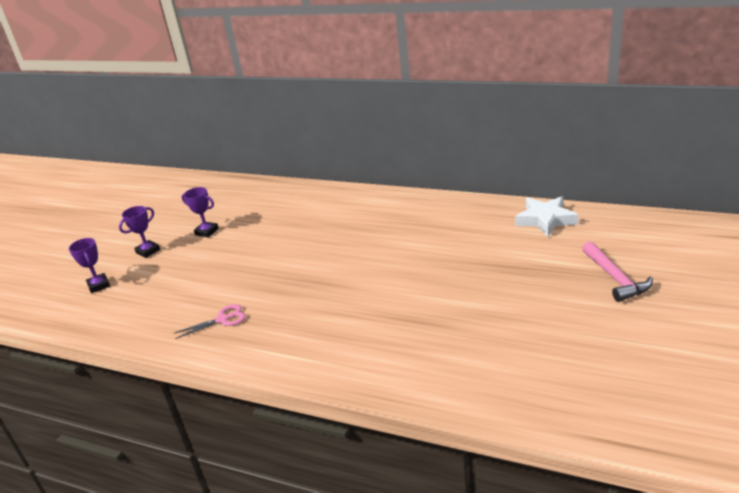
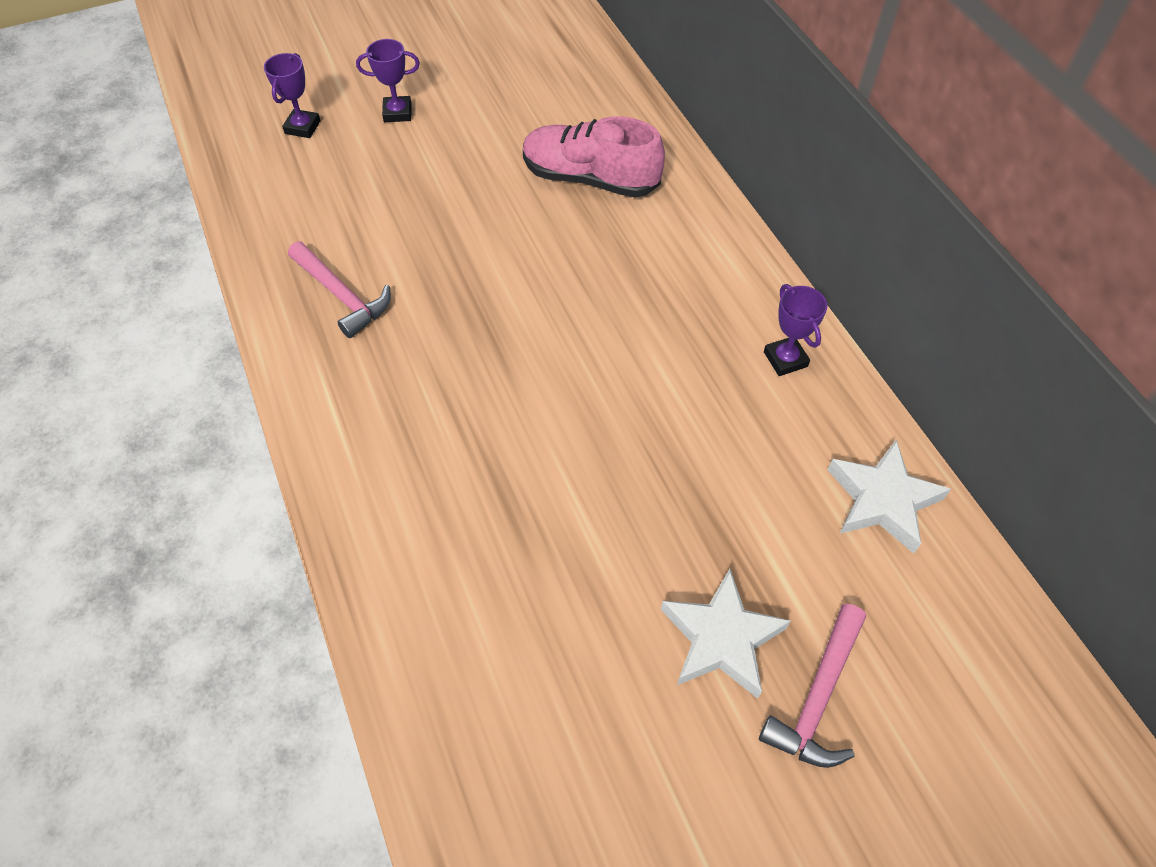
camera: 40 degrees right, 25 degrees up
pink scissors [175,304,246,339] -> pink hammer [288,242,391,338]
purple trophy [182,187,219,237] -> purple trophy moved to [764,284,827,376]
none -> pink shoe [523,116,665,198]
none -> white star [661,569,791,699]

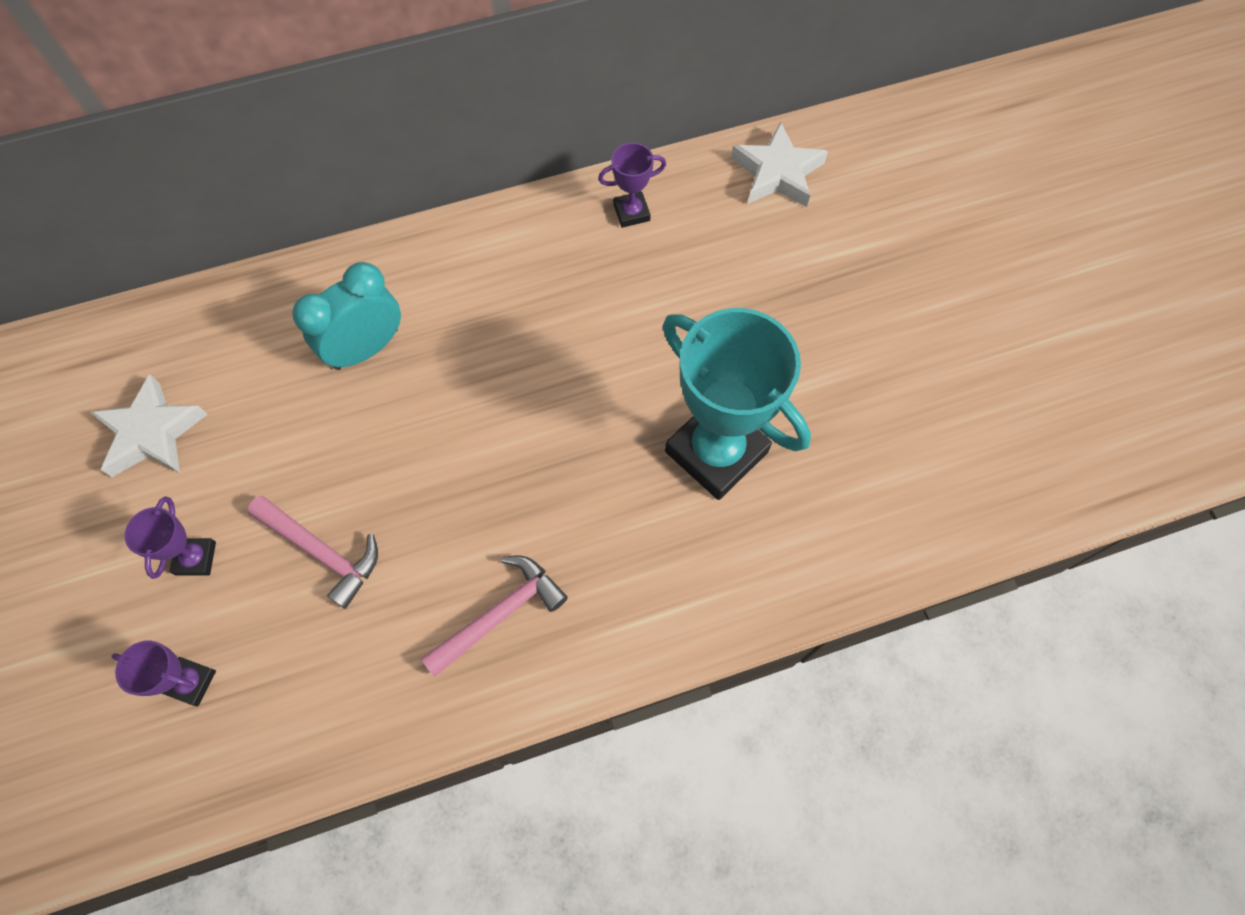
camera: 85 degrees left, 10 degrees up
pink shoe [523,116,665,198] -> turquoise clock [292,262,401,370]
white star [661,569,791,699] -> white star moved to [90,374,208,477]
pink hammer [759,604,866,768] -> pink hammer moved to [247,496,378,609]
none -> turquoise trophy [663,308,811,500]

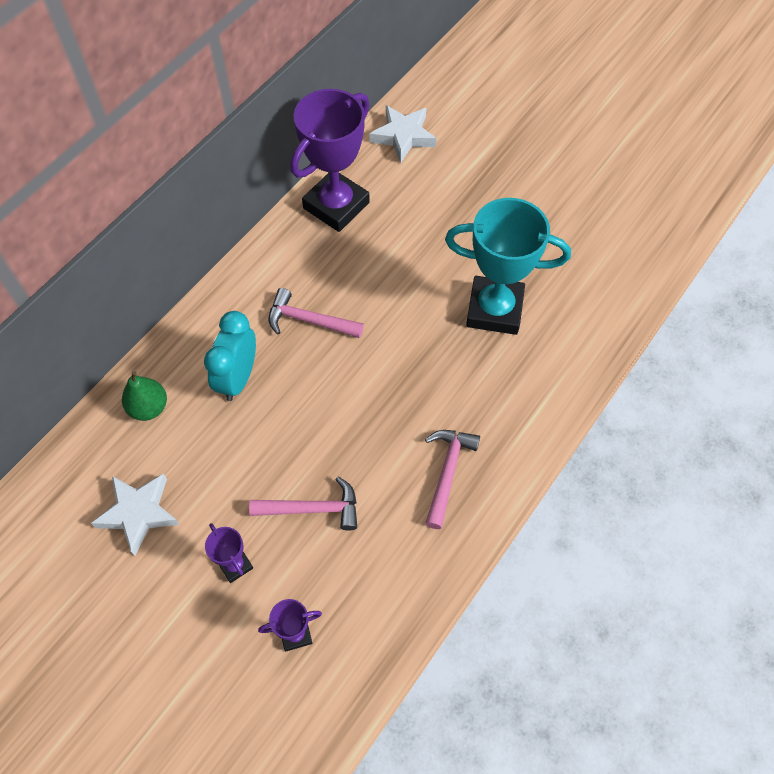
camera: 35 degrees left, 5 degrees down
purple trophy [598,142,666,228] -> purple trophy [290,89,370,232], size x2.20
none -> green pear [122,371,167,421]
none -> pink hammer [268,288,364,338]

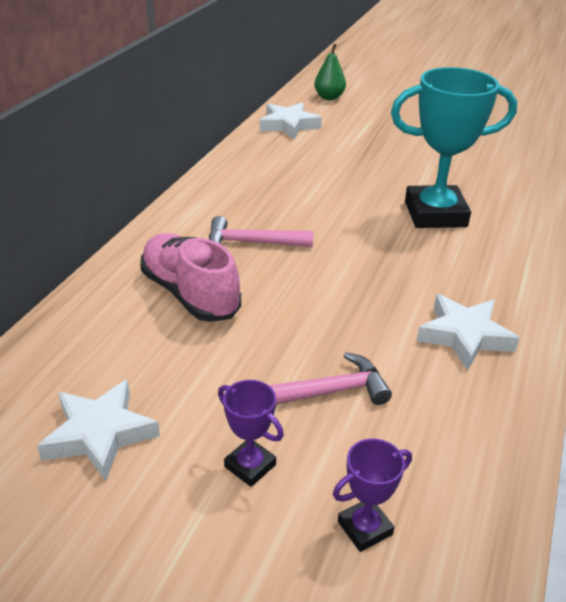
camera: 15 degrees left, 25 degrees down
green pear [122,371,167,421] -> green pear moved to [314,44,346,100]
turquoise clock [204,311,256,401] -> pink shoe [140,233,241,322]
purple trophy [290,89,370,232] -> none
pink hammer [425,430,480,529] -> white star [416,294,520,370]

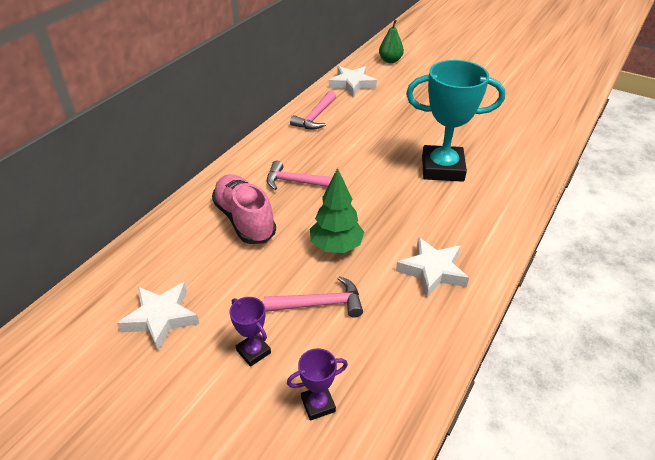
camera: 10 degrees right, 5 degrees up
none -> pink hammer [290,91,336,129]
none -> green tree [310,168,364,253]

